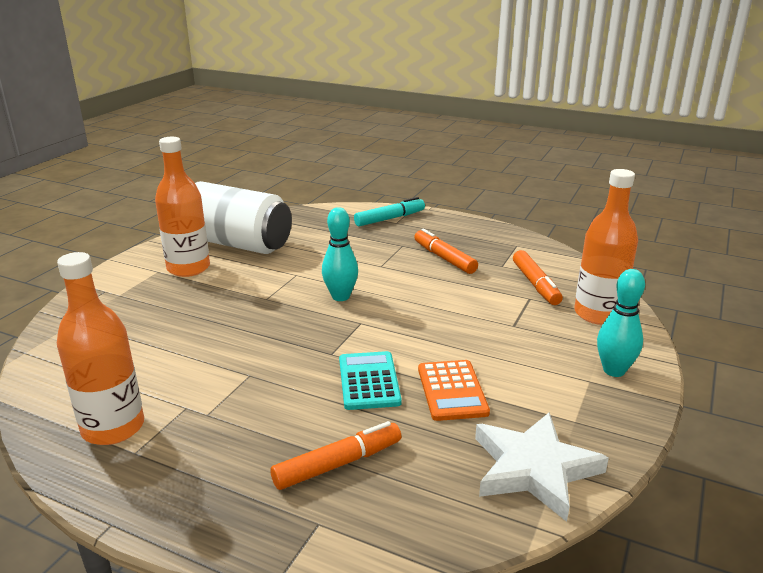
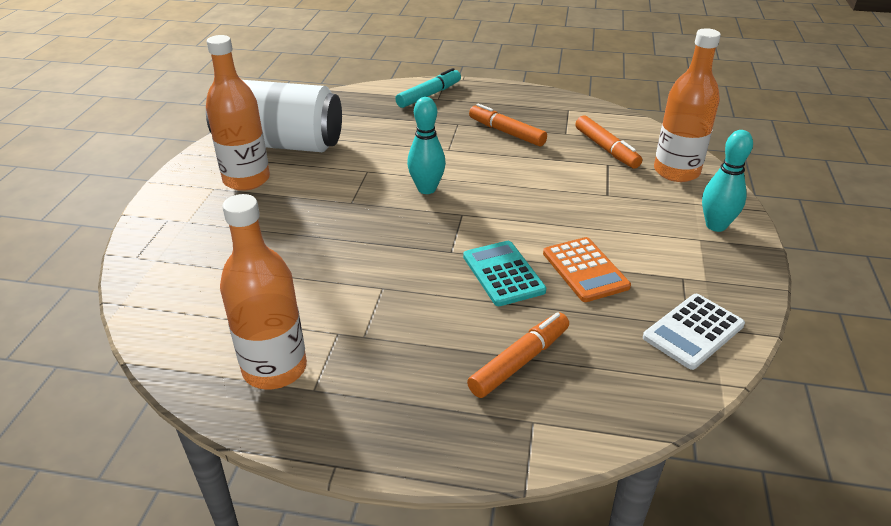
camera: 15 degrees left, 10 degrees up
white star [475,412,609,522] -> white calculator [643,294,745,370]

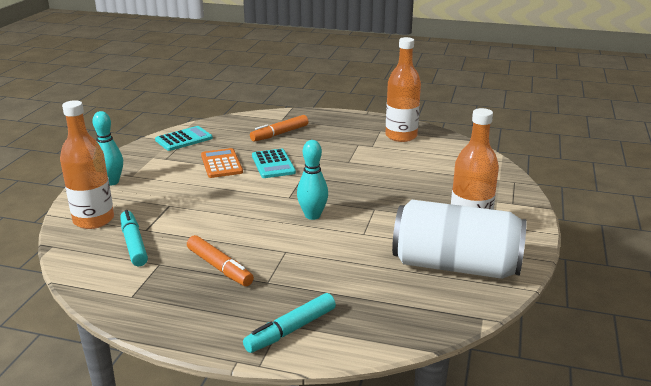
camera: 175 degrees left, 10 degrees down
orange marker [575,115,642,169] -> turquoise marker [120,210,148,266]
white calculator [643,294,745,370] -> turquoise calculator [155,126,213,151]

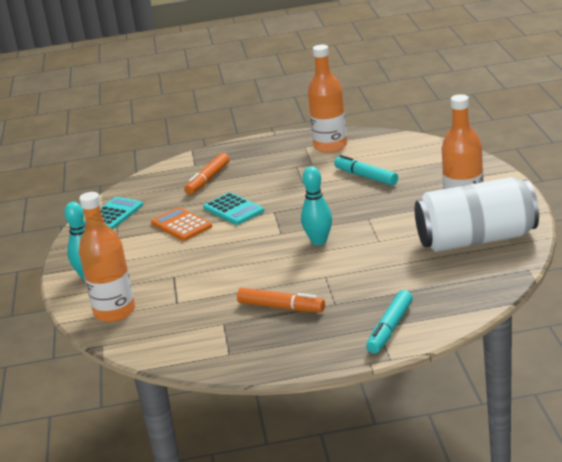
camera: 20 degrees left, 0 degrees up
turquoise marker [120,210,148,266] -> turquoise marker moved to [334,155,398,186]

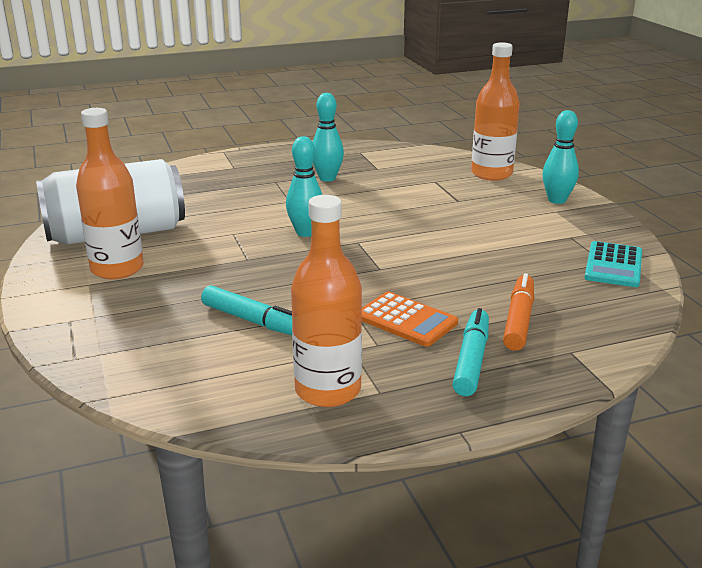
camera: 165 degrees right, 0 degrees up
orange calculator [151,207,212,241] -> orange calculator moved to [362,292,458,347]
turquoise calculator [203,192,264,225] -> none
orange marker [237,288,325,312] -> turquoise bowling pin [313,93,344,182]
turquoise marker [366,290,413,354] -> turquoise marker moved to [453,308,489,396]

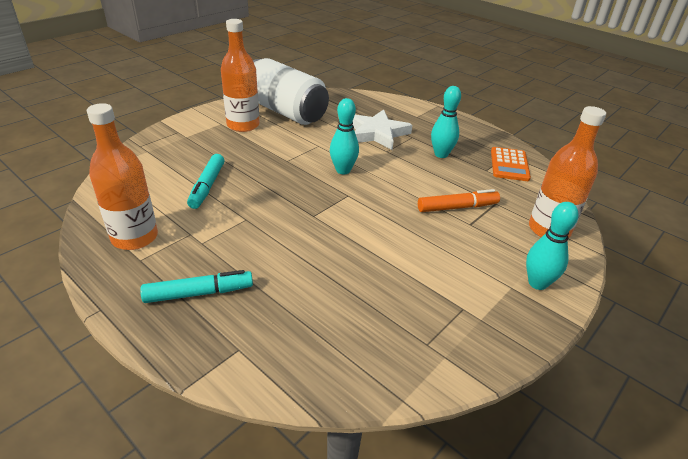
camera: 60 degrees right, 10 degrees up
orange calculator [362,292,458,347] -> orange calculator moved to [491,147,531,181]
orange marker [503,273,534,351] -> orange marker moved to [418,189,500,212]
turquoise calculator [585,241,642,287] -> none
none -> white star [353,110,412,150]

